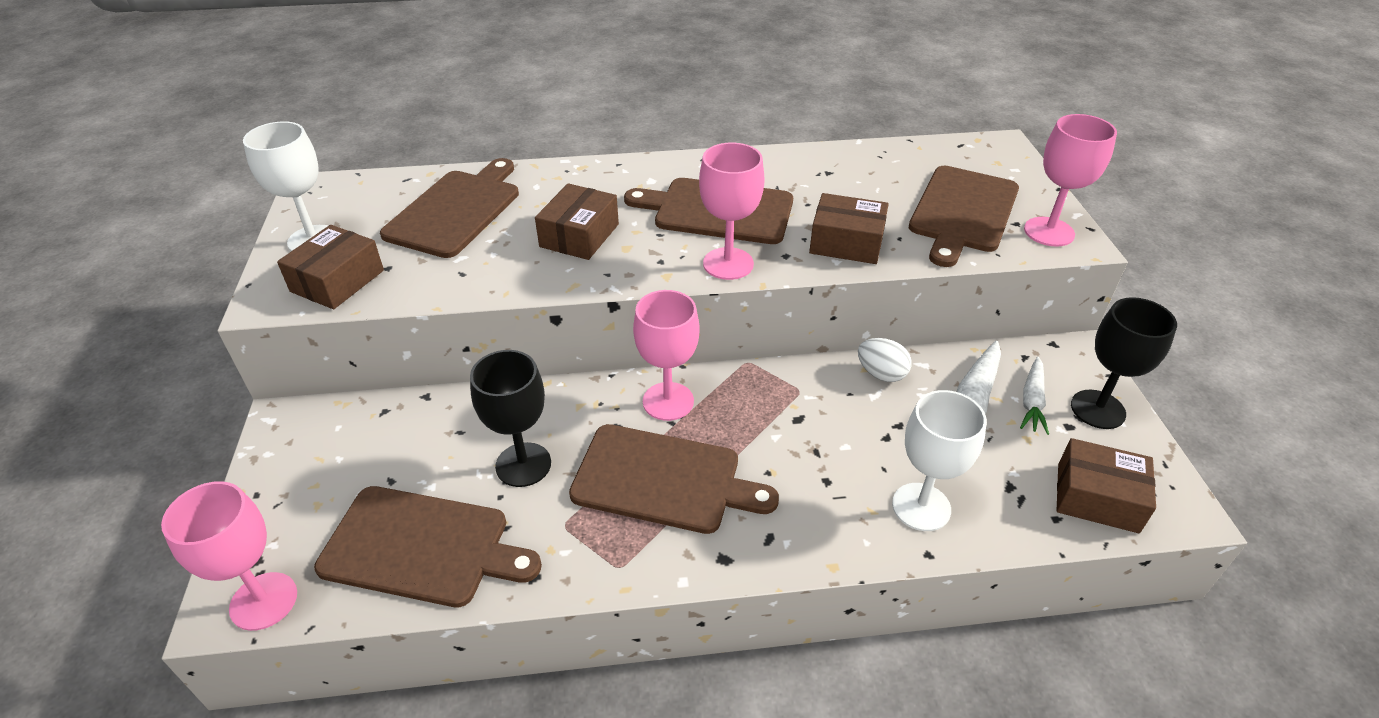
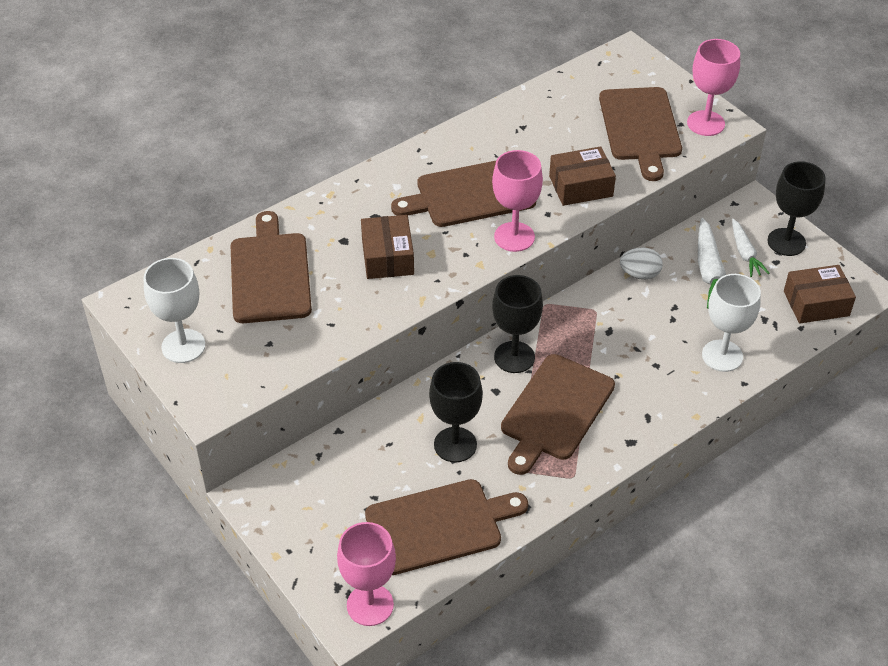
camera: 30 degrees left, 5 degrees up
brown box [277,225,384,309] -> none
brown cutting board [569,424,779,534] -> brown cutting board turned 135 degrees clockwise [501,354,615,475]
pink goblet [633,290,699,421] -> black goblet [492,275,543,373]

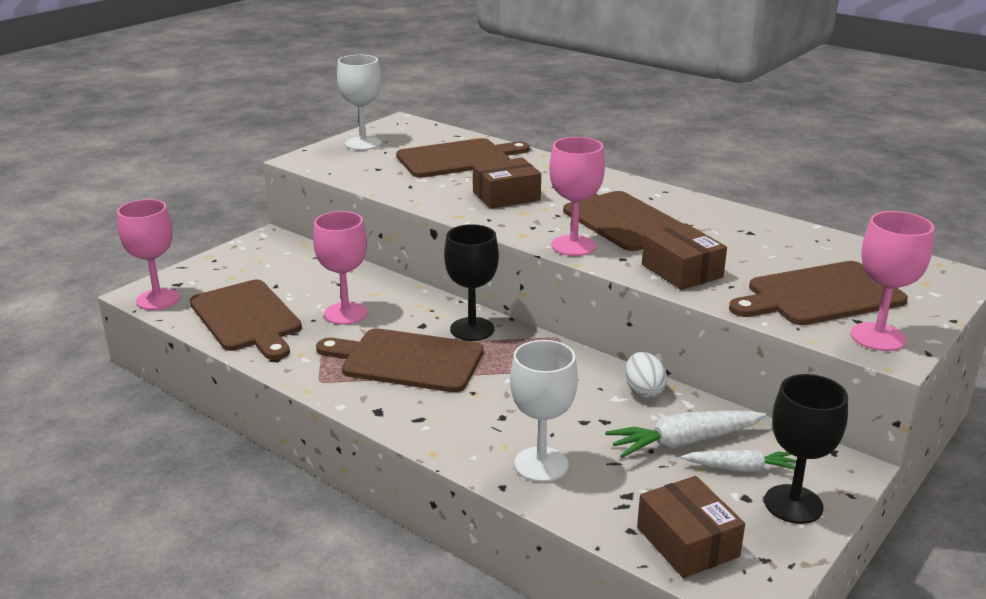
camera: 75 degrees right, 20 degrees down
black goblet [429,362,483,462] -> pink goblet [313,211,368,325]
white carrot [732,219,769,277] -> white carrot turned 150 degrees counterclockwise [681,450,797,472]

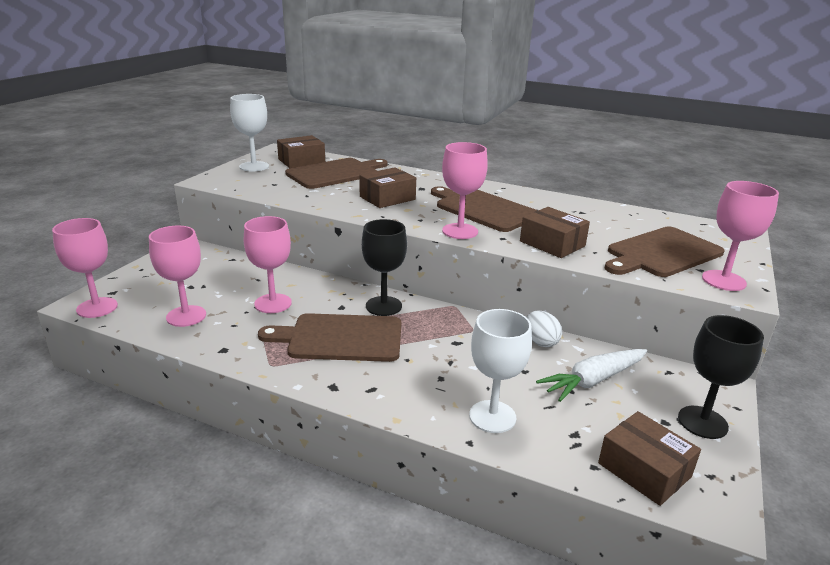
camera: 15 degrees left, 0 degrees up
brown cutting board [190,280,302,360] -> pink goblet [149,226,206,327]
white carrot [681,450,797,472] -> none
none -> brown box [277,135,325,168]

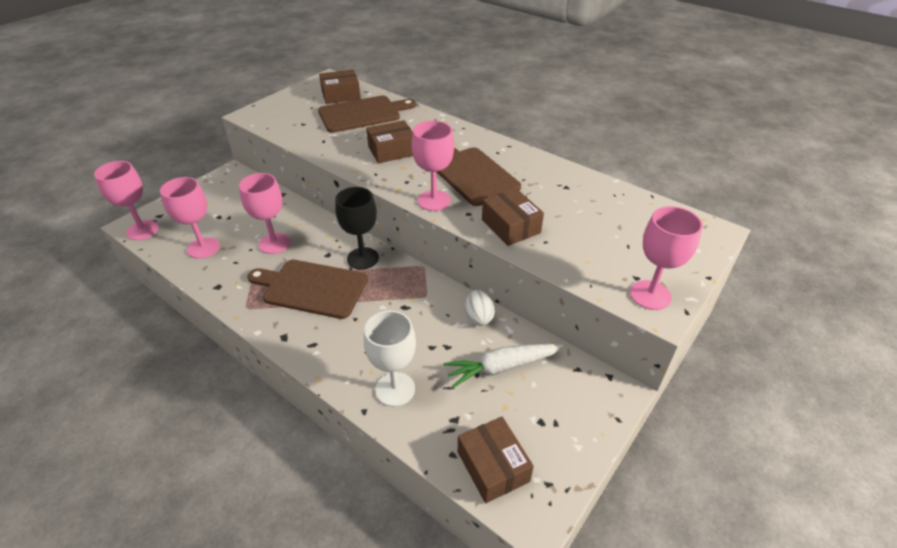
camera: 15 degrees right, 15 degrees up
white goblet [230,94,269,172] -> none
brown cutting board [605,227,724,277] -> none
black goblet [678,315,764,439] -> none

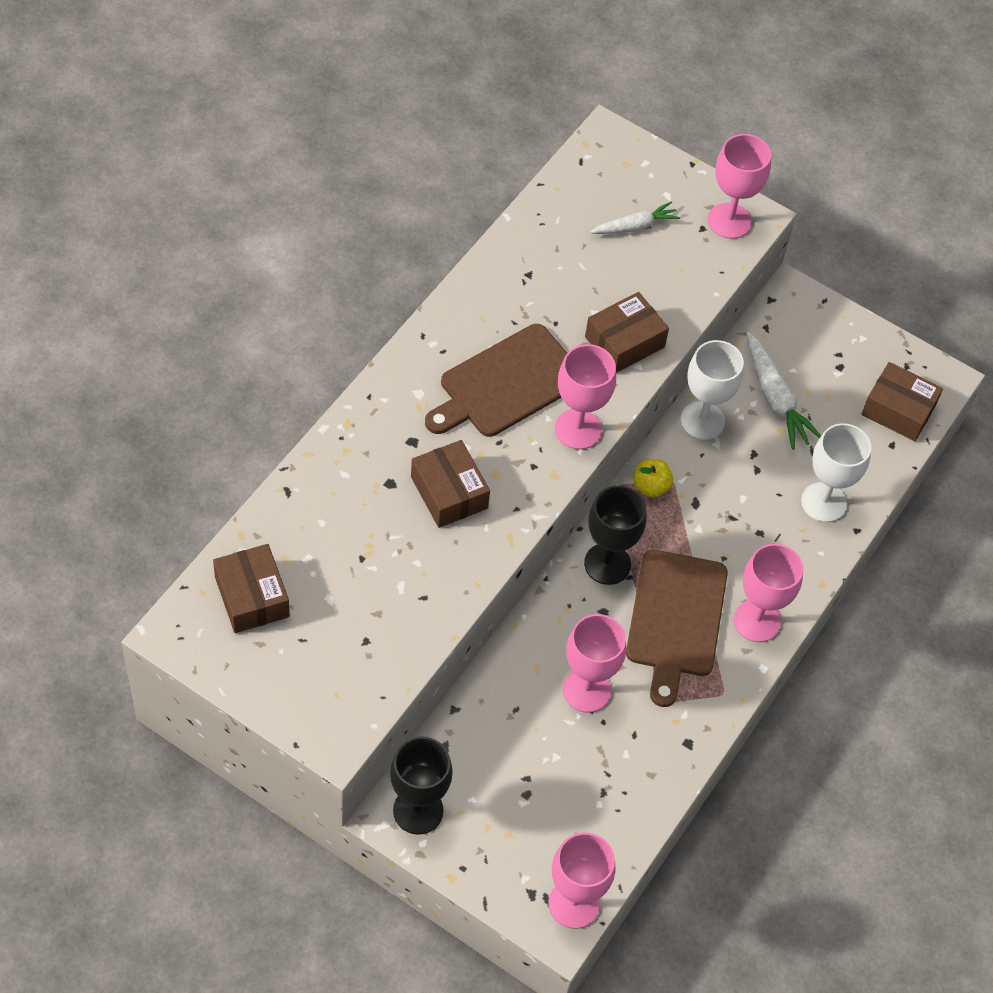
camera: 100 degrees left, 15 degrees up
pink goblet [160,177,220,259] -> pink goblet moved to [734,544,803,642]
brown cutting board [318,95,416,133] -> none
brown box [458,417,534,503] -> brown box turned 60 degrees clockwise [861,362,943,441]
white egg [465,290,495,326] -> white goblet [680,340,744,440]
none -> black goblet [390,736,453,835]
none -> white carrot [590,201,680,234]
none -> yellow apple [633,459,673,498]

